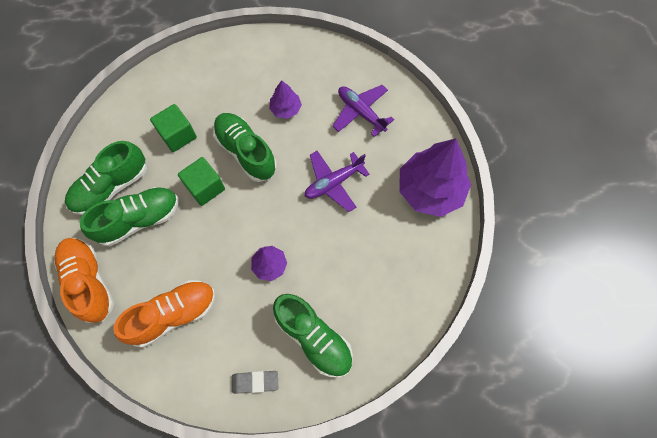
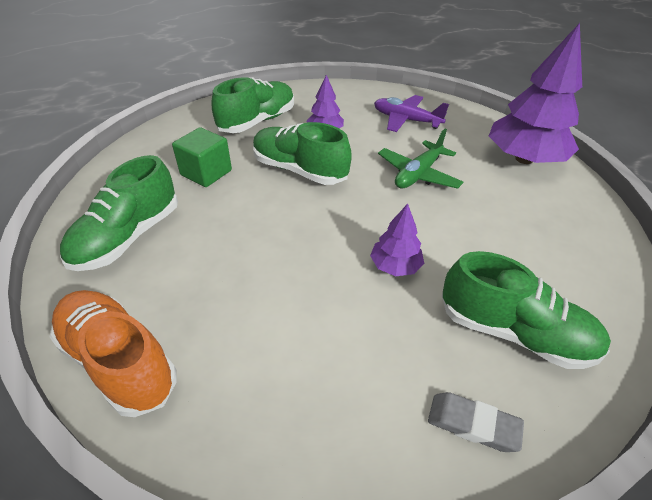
camera: 20 degrees left, 25 degrees down
green shoe [79,187,179,246] -> green shoe moved to [212,77,294,133]
orange shoe [113,280,215,348] -> none
green cube [178,157,225,206] -> none
grey eraser [232,371,278,394] -> grey eraser turned 45 degrees clockwise [428,392,524,452]
purple plane [304,151,370,212] -> green plane [378,129,463,189]

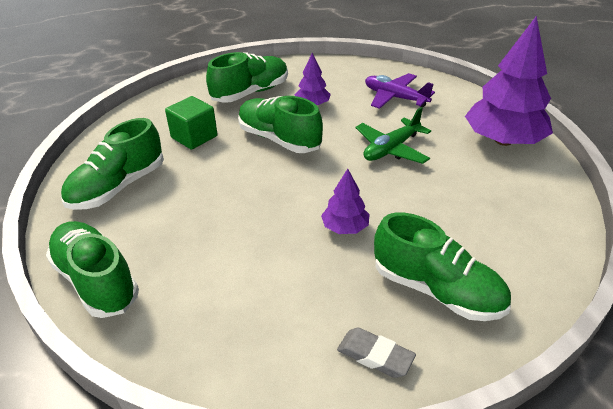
camera: 10 degrees right, 5 degrees down
orange shoe [50,290,177,417] -> green shoe [46,221,139,318]

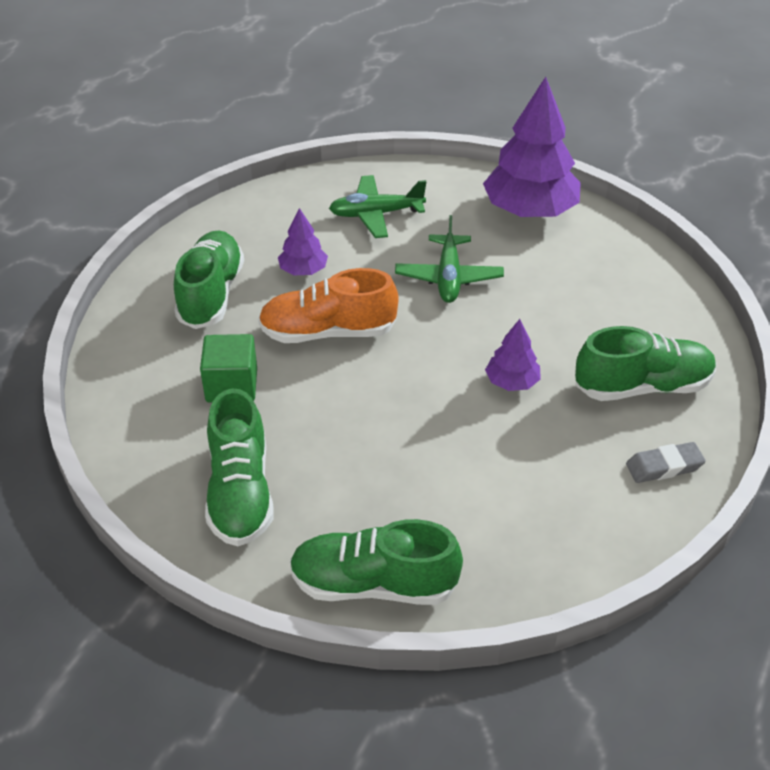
camera: 45 degrees left, 5 degrees up
green shoe [238,96,323,153] -> orange shoe [258,268,399,343]
purple plane [365,73,435,109] -> green plane [329,175,426,238]

